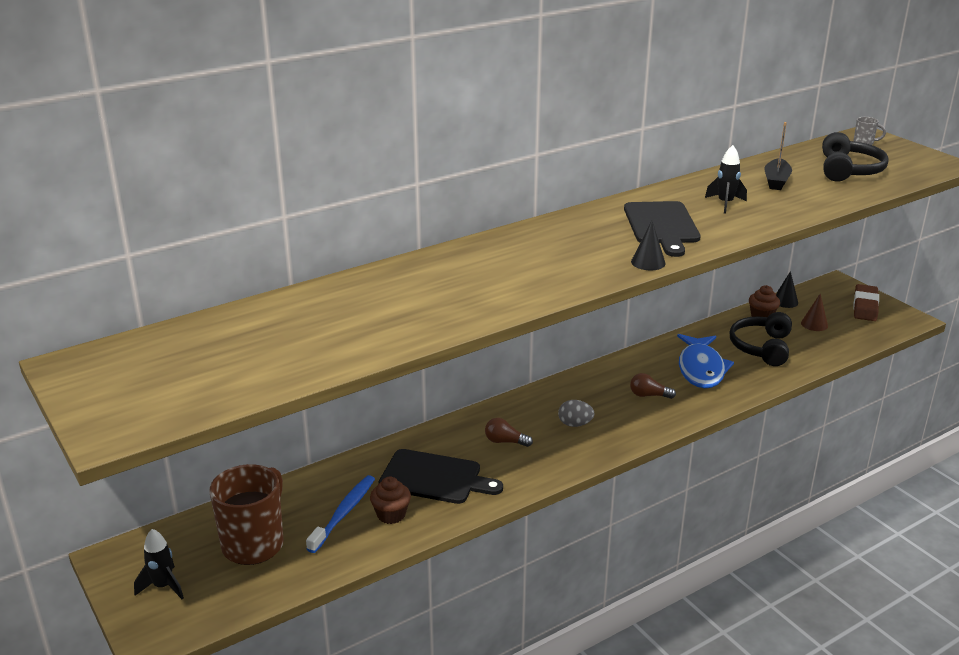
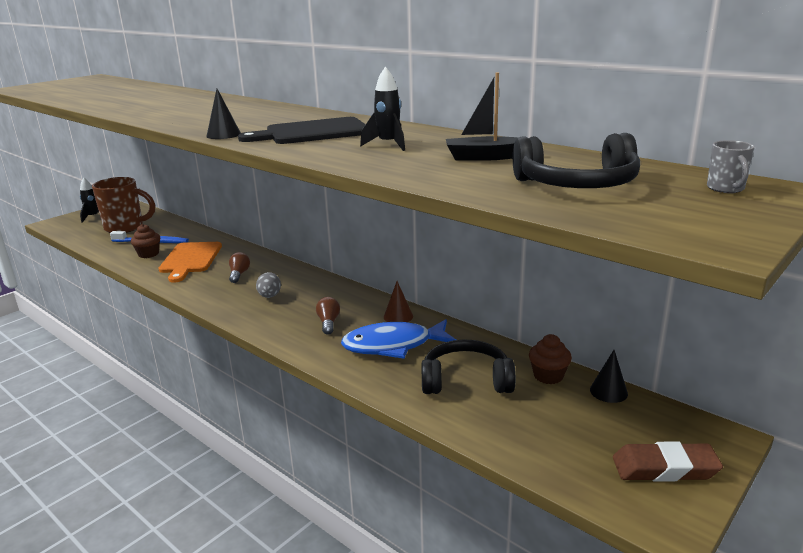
camera: 75 degrees right, 5 degrees down
black cutting board [378,449,503,504] -> orange cutting board [158,242,222,283]
brown cone [801,294,828,331] -> brown cone moved to [384,281,413,322]

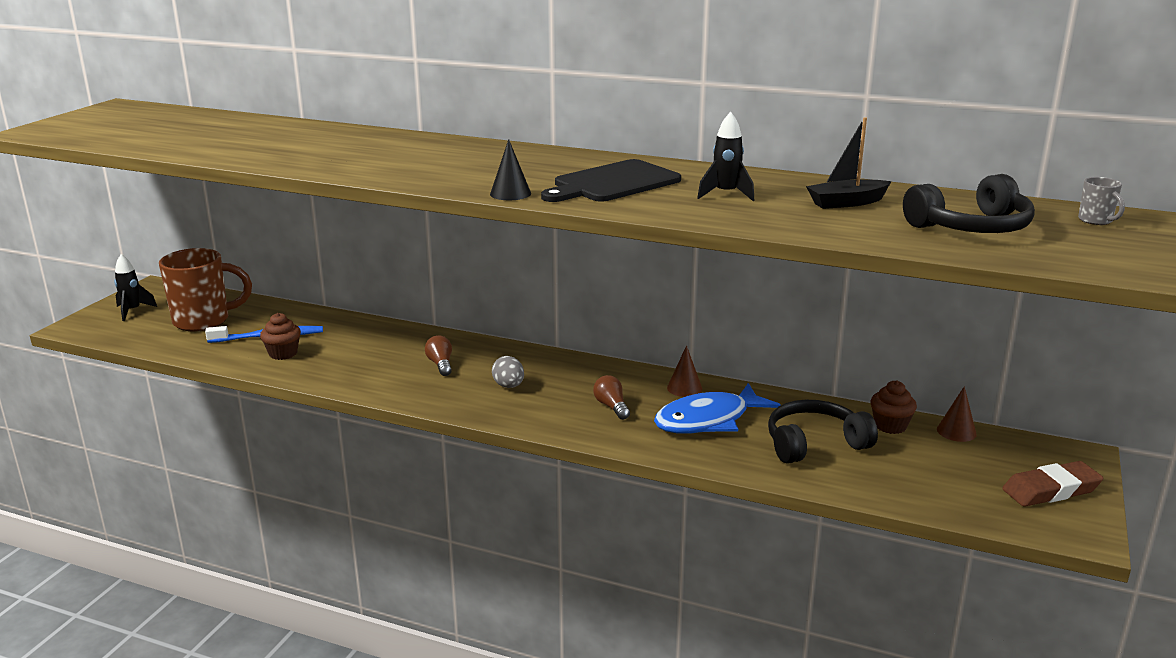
camera: 20 degrees left, 0 degrees up
orange cutting board [158,242,222,283] -> none
black cone [590,350,628,403] -> brown cone [937,386,977,442]

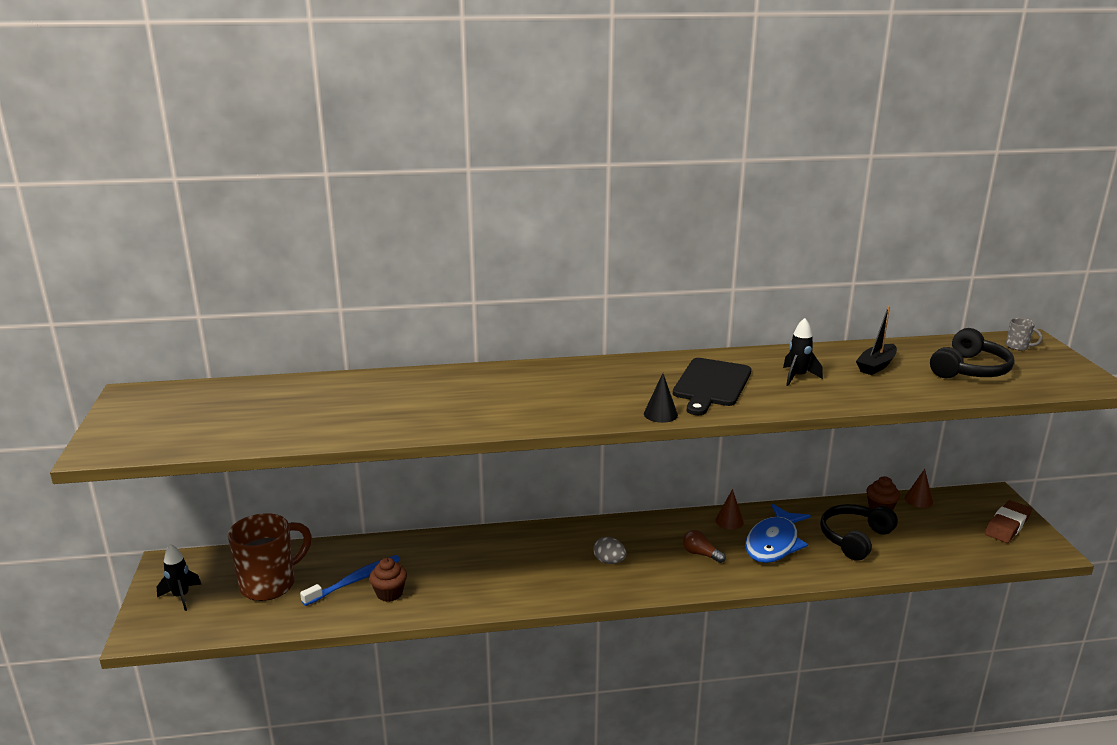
camera: 30 degrees left, 0 degrees up
brown light bulb [425,335,452,376] -> none

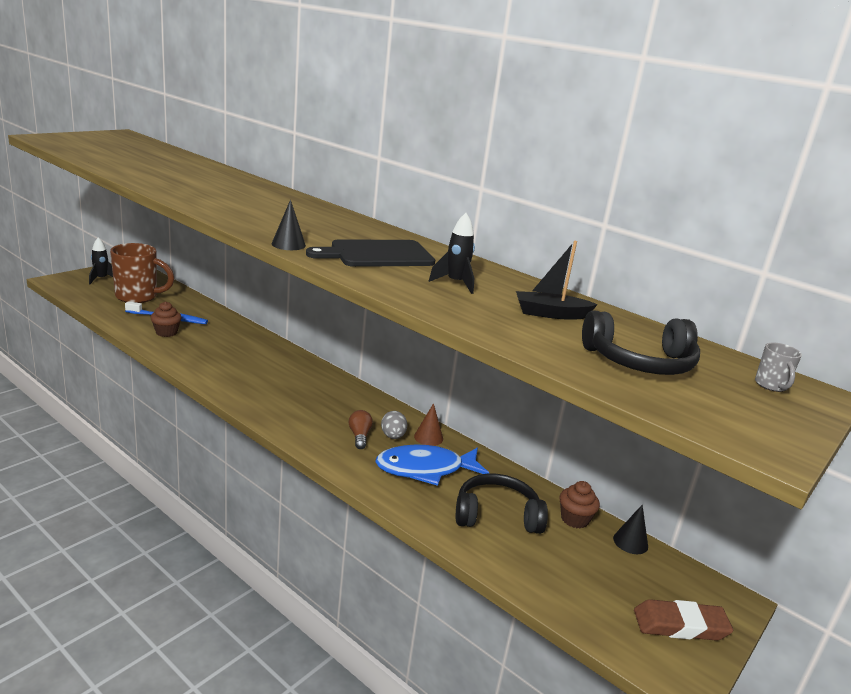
camera: 45 degrees right, 0 degrees up
grey egg [593,537,626,564] -> grey egg moved to [381,411,407,439]
brown cone [905,469,933,508] -> black cone [613,505,648,554]

